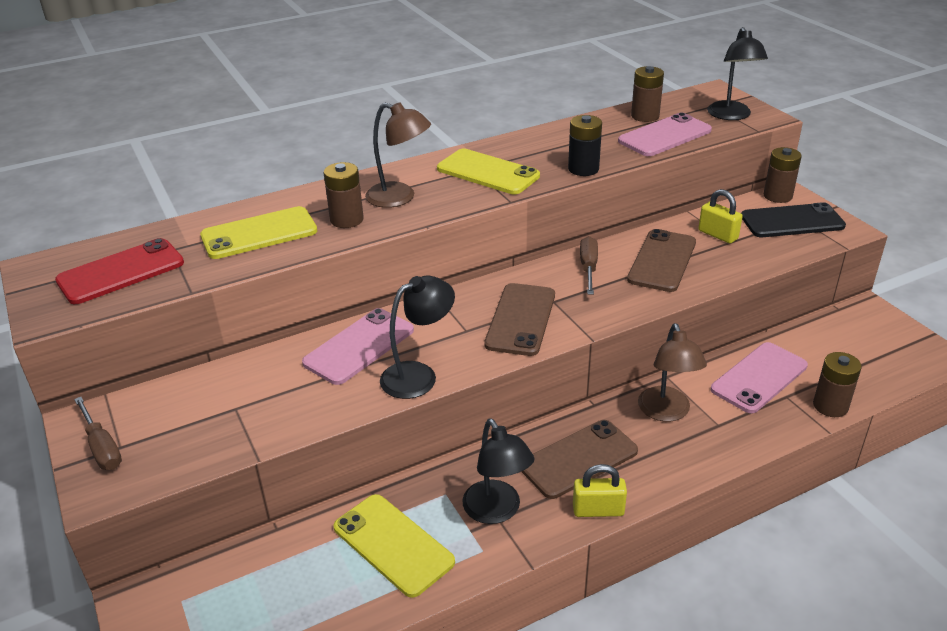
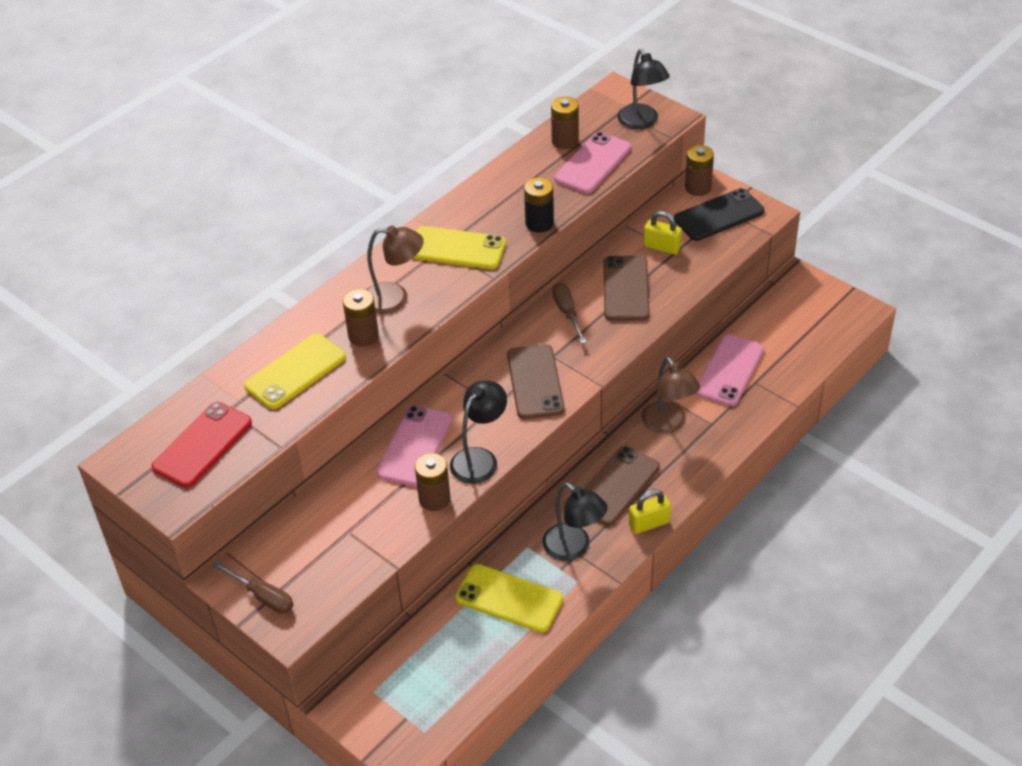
camera: 20 degrees left, 10 degrees up
brown battery [813,352,862,417] -> brown battery moved to [415,453,451,511]

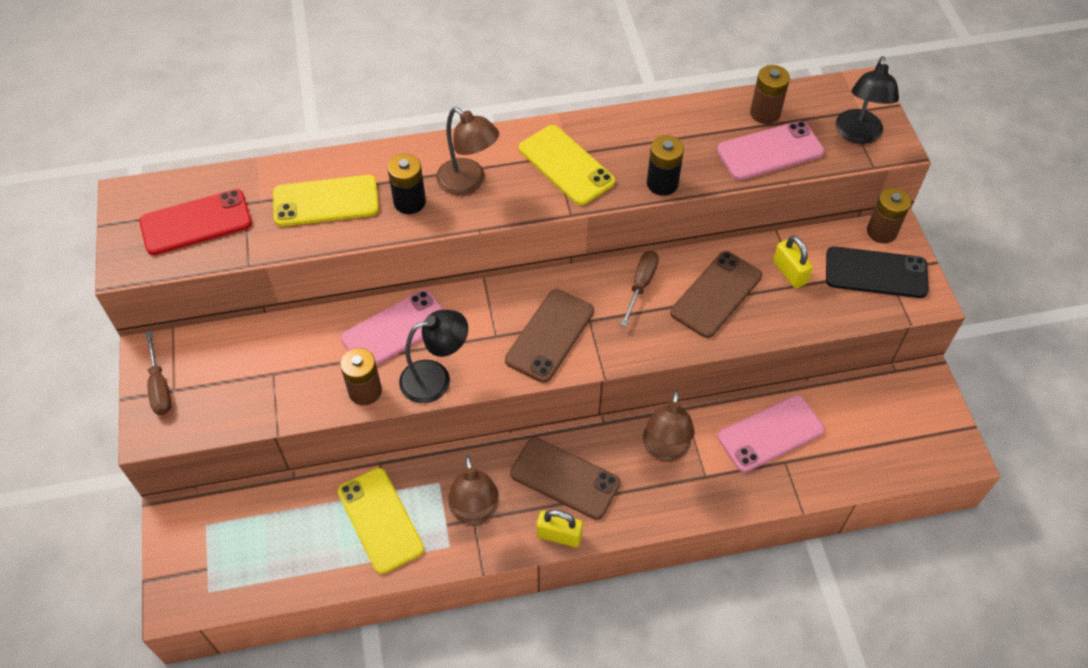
camera: 35 degrees right, 10 degrees up
brown battery [343,289,379,347] -> black battery [387,154,426,214]
black lamp [542,483,608,561] -> brown lamp [448,455,499,524]
brown phone [583,446,660,526] -> brown phone turned 45 degrees clockwise [510,437,620,520]

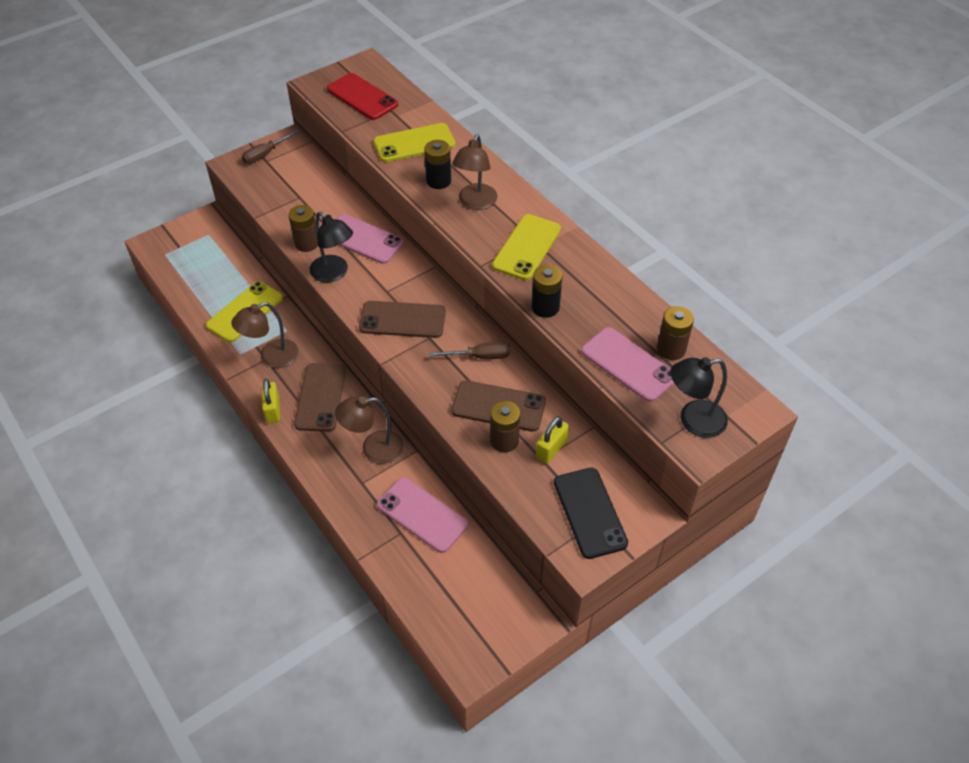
camera: 65 degrees right, 5 degrees down
yellow phone [273,175,379,227] -> yellow phone turned 75 degrees counterclockwise [374,123,456,162]
brown battery [867,188,911,244] -> brown battery moved to [490,401,520,452]

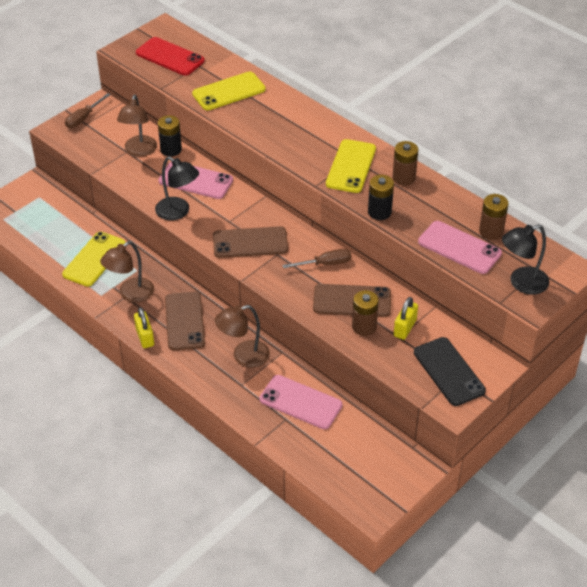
camera: 10 degrees left, 5 degrees down
brown battery [288,205,318,252] -> brown battery moved to [392,141,418,186]
black battery [424,140,451,189] -> black battery moved to [158,115,182,157]
brown lamp [452,134,498,210] -> brown lamp moved to [117,95,157,157]

